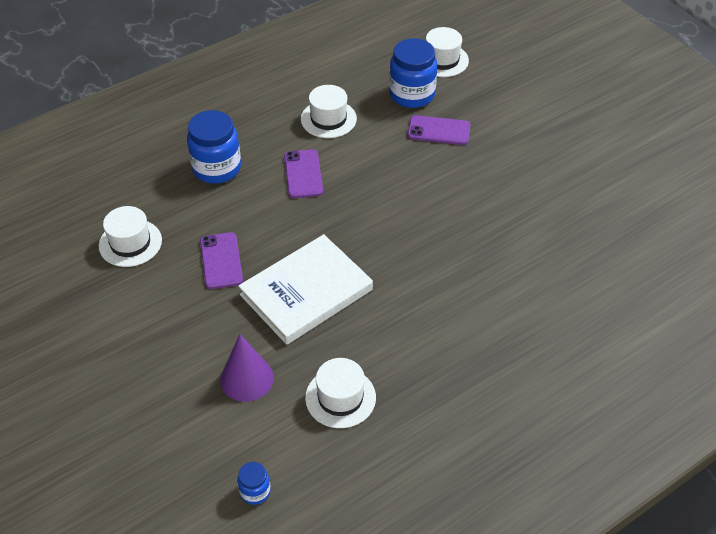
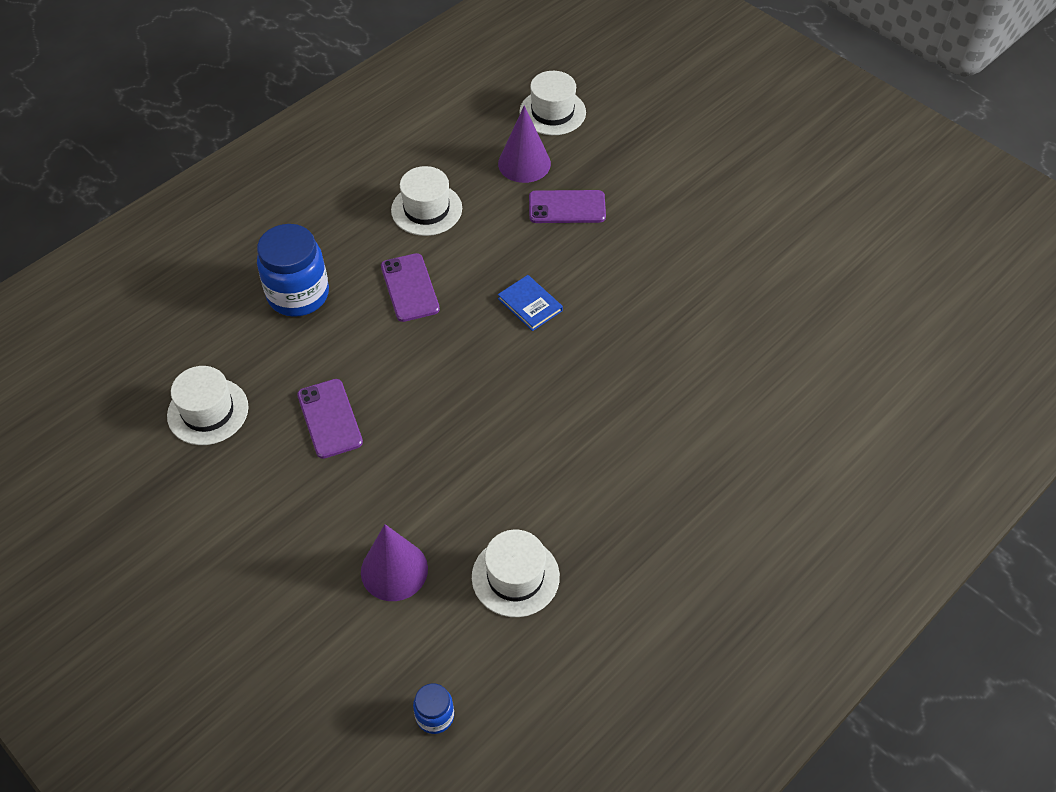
camera: 10 degrees left, 5 degrees up
white book [238,234,373,345] -> none
blue jar [389,38,437,108] -> purple cone [498,105,551,183]
none -> blue book [498,275,563,331]

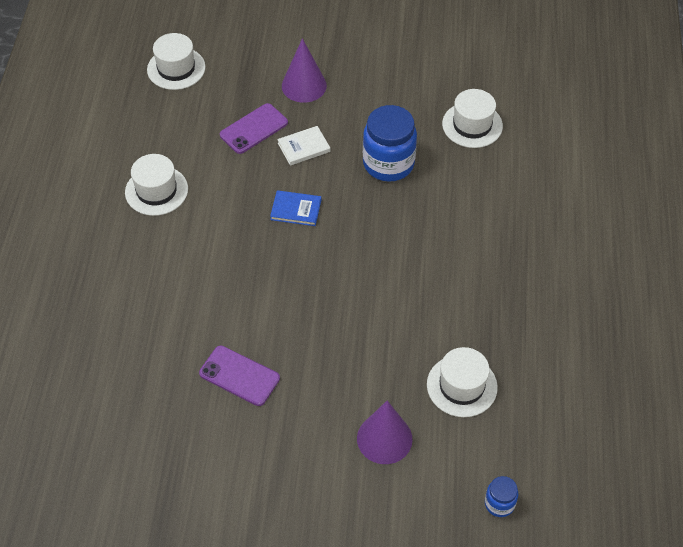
camera: 40 degrees left, 0 degrees up
white hat [167,366,249,445] -> white hat moved to [442,89,503,148]
blue jar [257,224,329,317] -> blue jar moved to [363,105,417,182]
purple phone [381,253,440,322] -> none
purple cone [498,105,551,183] -> purple cone moved to [282,38,327,103]
none -> white book [277,126,330,166]

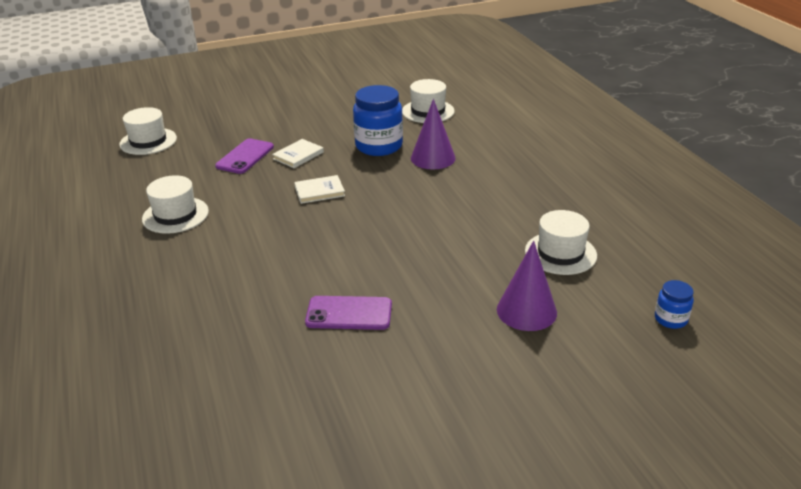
camera: 25 degrees left, 20 degrees down
blue book [270,190,321,226] -> white book [294,175,345,204]
purple cone [282,38,327,103] -> purple cone moved to [411,99,456,169]

